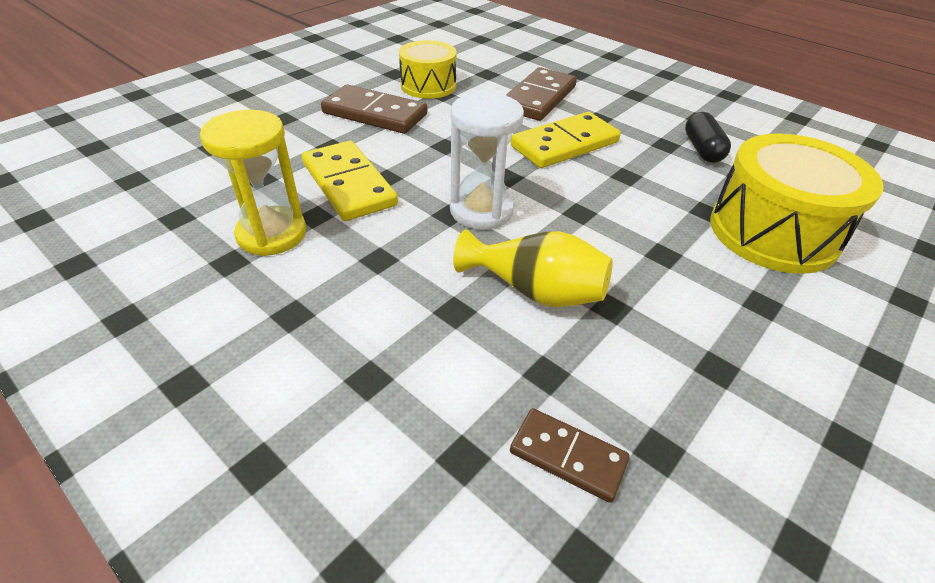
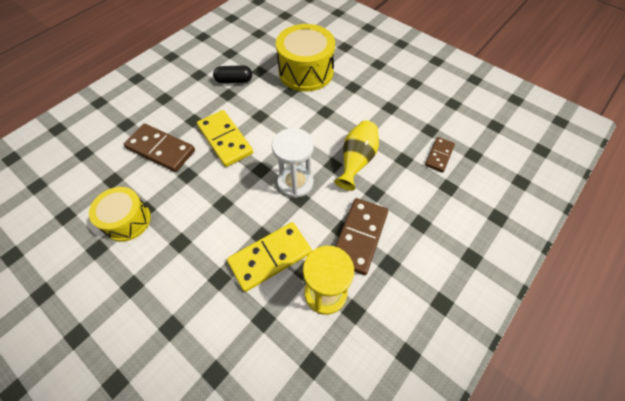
camera: 90 degrees left, 15 degrees up
brown domino [321,85,428,134] -> brown domino moved to [335,198,388,275]

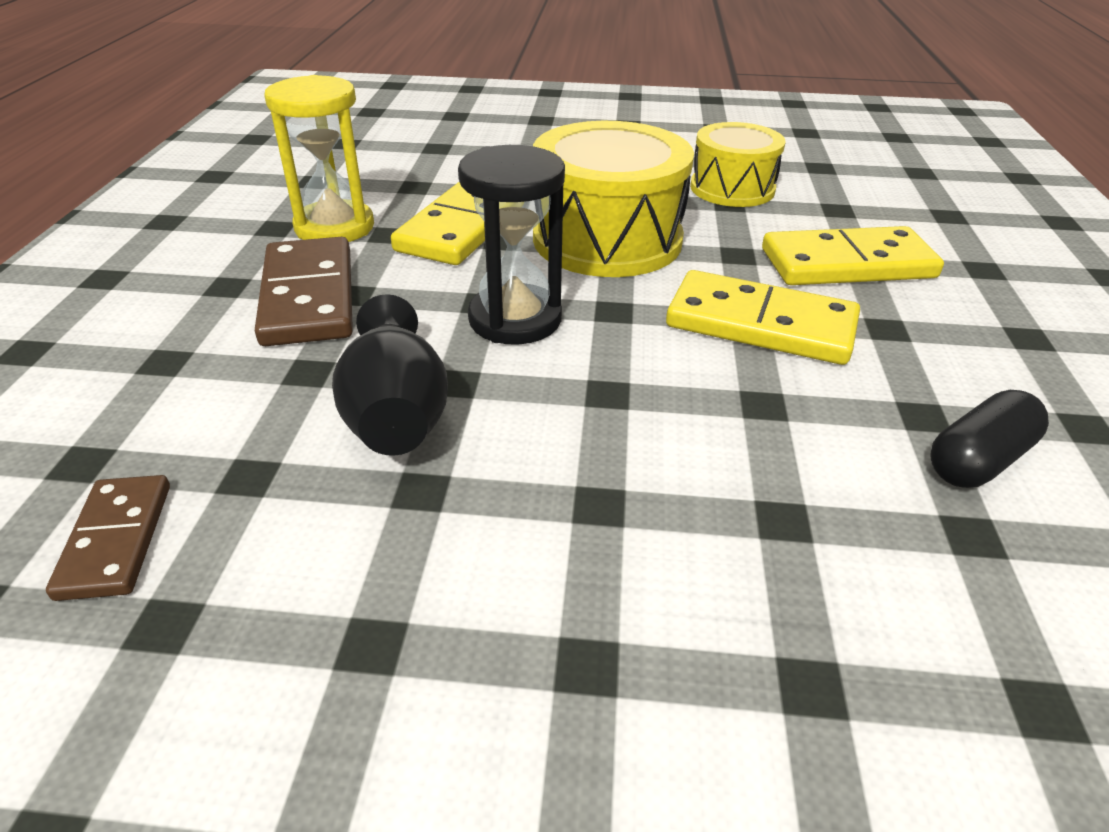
camera: 145 degrees right, 20 degrees down
brown domino [124,124,195,172] -> yellow domino [762,226,944,285]
white hourglass [272,128,314,198] -> black hourglass [458,145,565,345]
yellow drum [276,24,335,92] -> yellow drum moved to [533,121,694,277]
yellow vase [334,121,379,191] -> black vase [332,294,448,456]

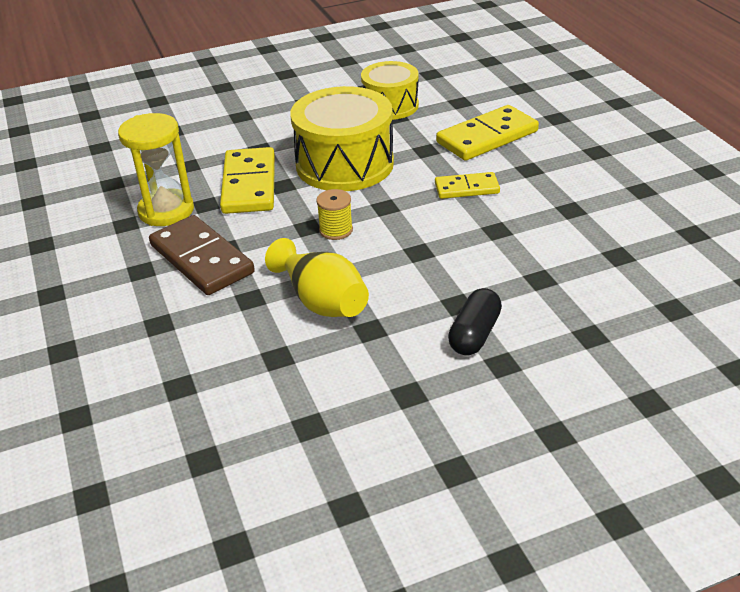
camera: 25 degrees left, 0 degrees up
brown domino [46,475,170,601] -> none
black vase [332,294,448,456] -> yellow vase [265,238,369,317]
black hourglass [458,145,565,345] -> yellow spool [316,189,353,240]
yellow domino [666,270,860,365] -> yellow domino [435,172,500,199], size x0.59
black capsule [930,390,1049,488] -> black capsule moved to [448,288,502,355]

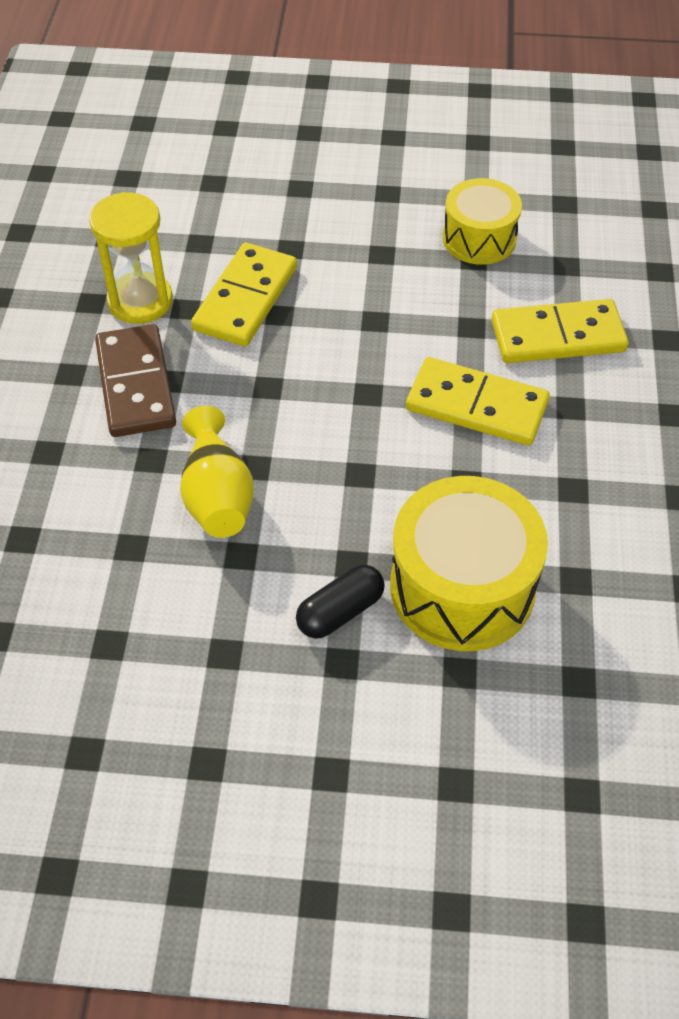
camera: 25 degrees right, 15 degrees up
yellow drum [290,86,394,191] -> yellow drum moved to [390,476,548,651]
yellow spool [316,189,353,240] -> none
yellow domino [435,172,500,199] -> yellow domino [406,357,550,446], size x1.70

